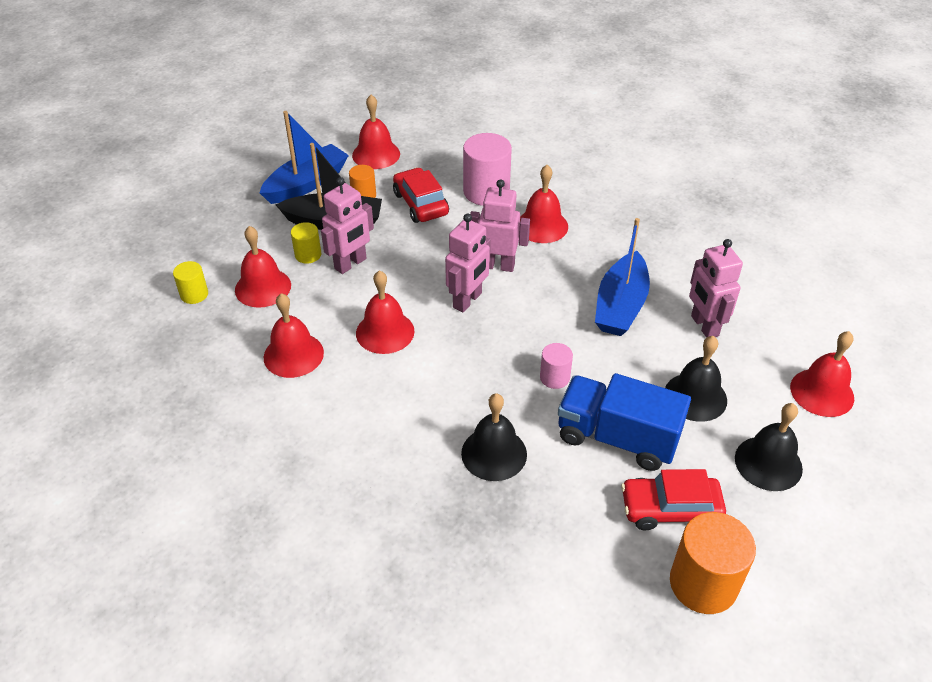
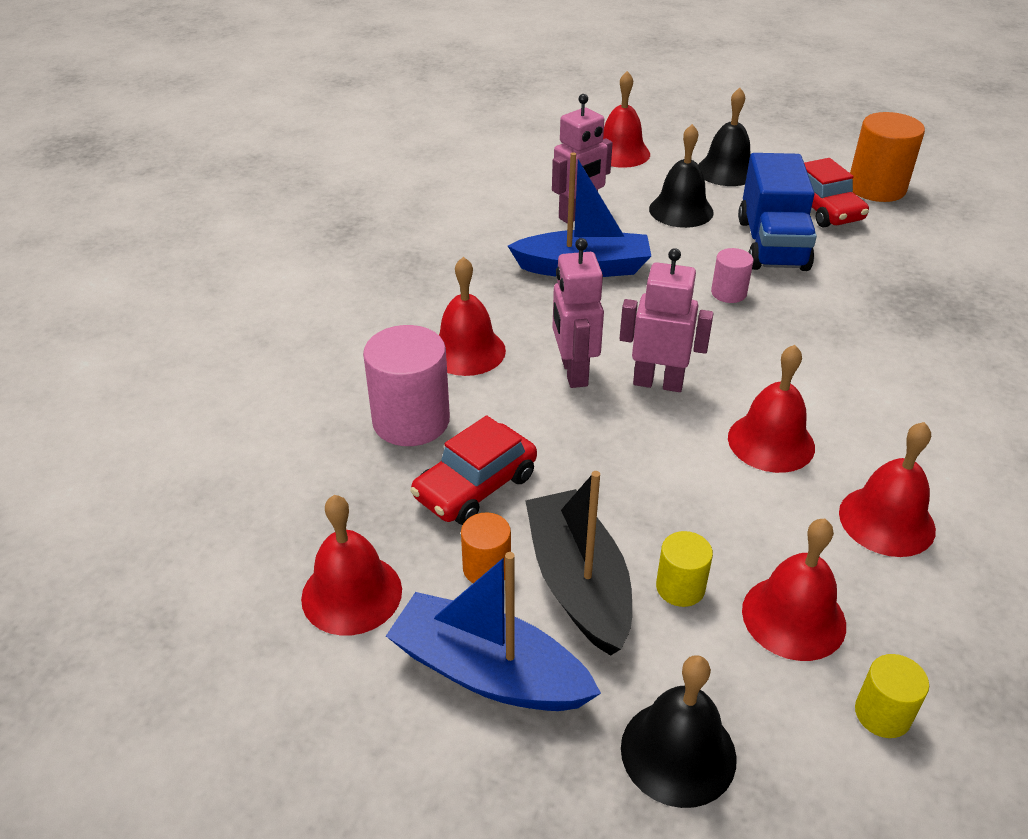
camera: 110 degrees left, 5 degrees down
pink robot [321,177,374,274] -> none
black bell [461,393,527,481] -> black bell moved to [621,655,737,808]

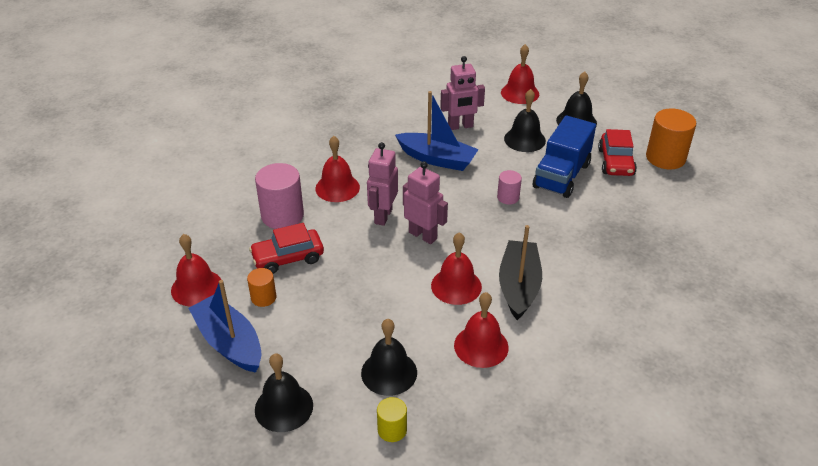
camera: 25 degrees right, 0 degrees up
black boat [525,471,632,656] -> black boat moved to [499,225,542,320]
yellow cylinder [656,531,713,607] -> none
red bell [742,519,846,661] -> black bell [361,319,417,396]

